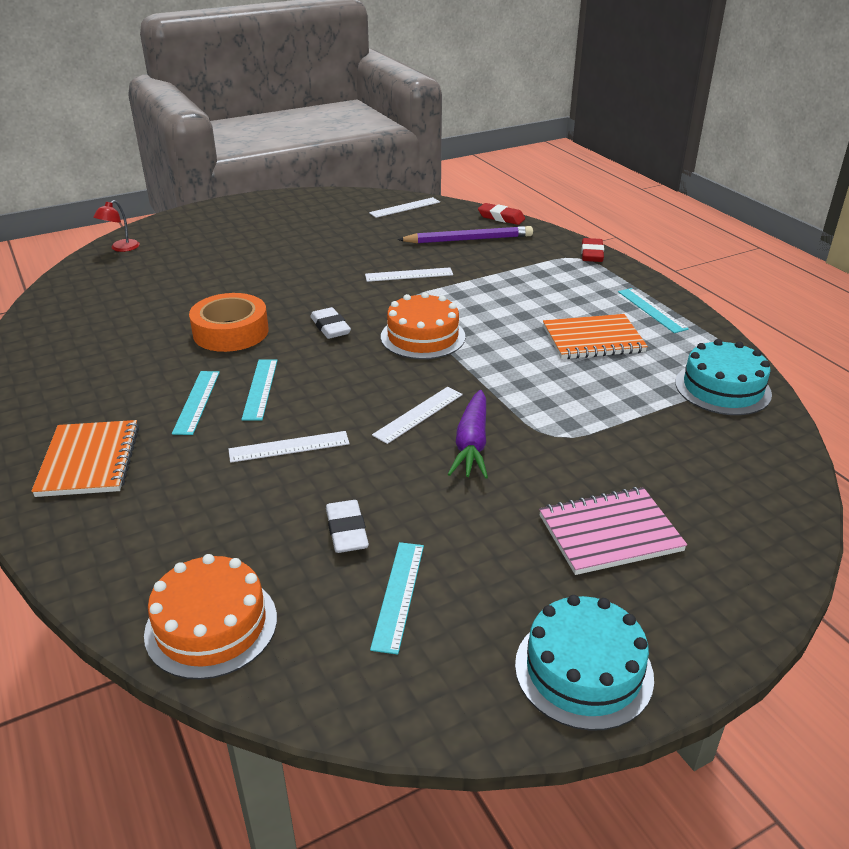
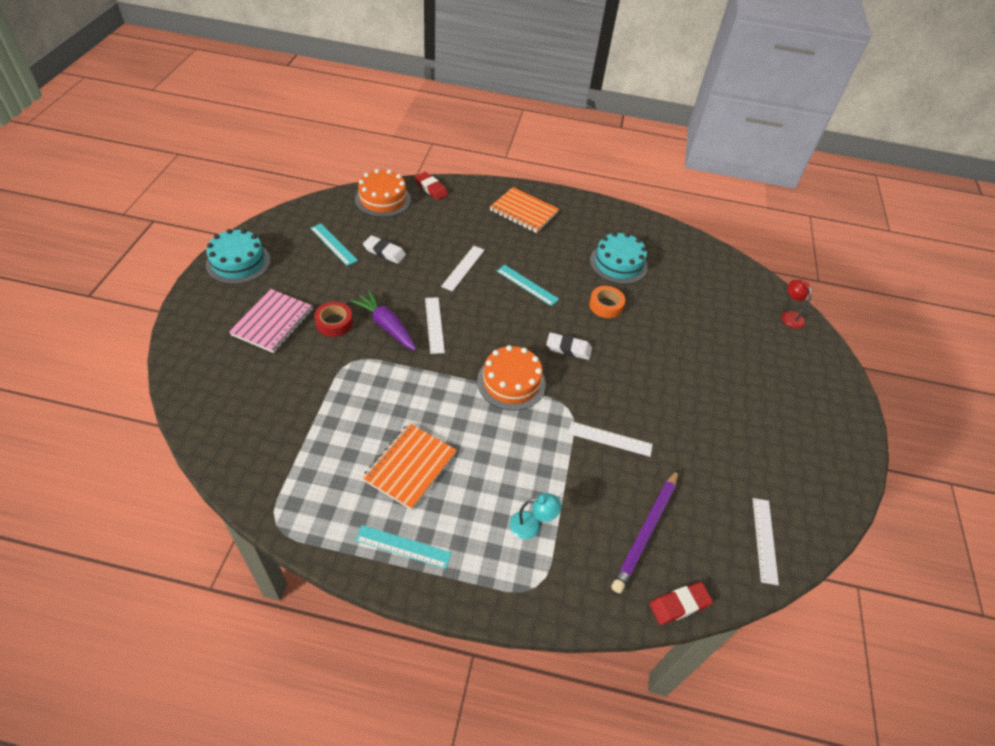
camera: 125 degrees right, 15 degrees up
turquoise ruler [172,371,220,435] -> none
orange tape [189,293,269,352] -> orange tape [589,286,625,318], size x0.62
white ruler [365,267,453,282] -> white ruler turned 75 degrees clockwise [568,421,653,457]
red eraser [581,238,604,262] -> red eraser moved to [415,172,448,200]
turquoise cake [675,339,772,415] -> turquoise cake moved to [590,232,648,284]
none -> red tape [314,302,353,337]
none -> turquoise lamp [510,493,561,539]

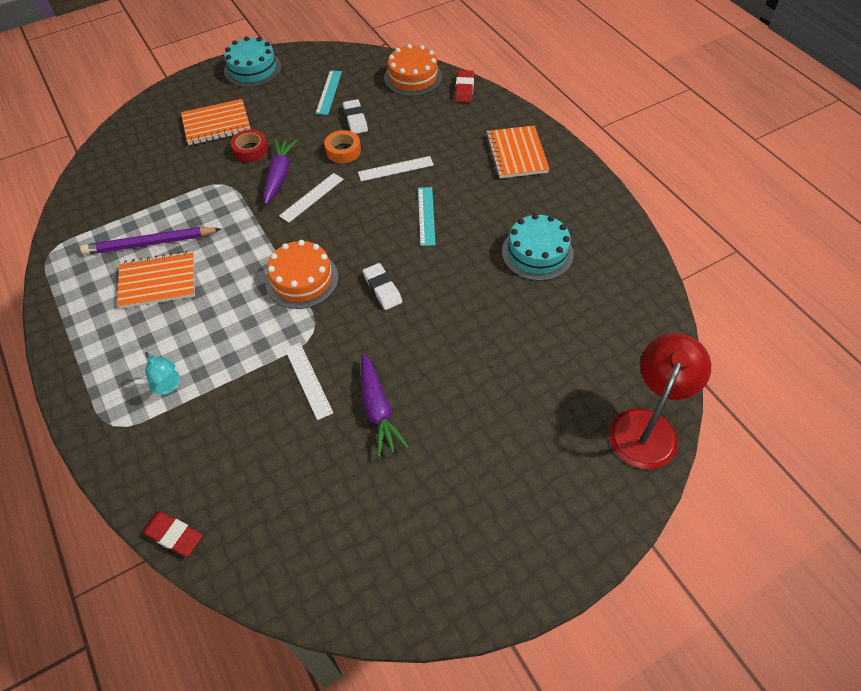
camera: 55 degrees right, 5 degrees up
pink notebook [229,289,313,353] -> orange notebook [181,99,250,145]
turquoise ruler [355,525,452,569] -> none
orange tape [589,286,625,318] -> orange tape moved to [324,130,361,163]
purple pencil [611,469,679,593] -> purple pencil moved to [80,227,221,255]
white ruler [753,498,779,585] -> none
red lamp [782,280,812,328] -> red lamp [609,333,711,469], size x2.05
none -> purple carrot [361,354,409,457]

